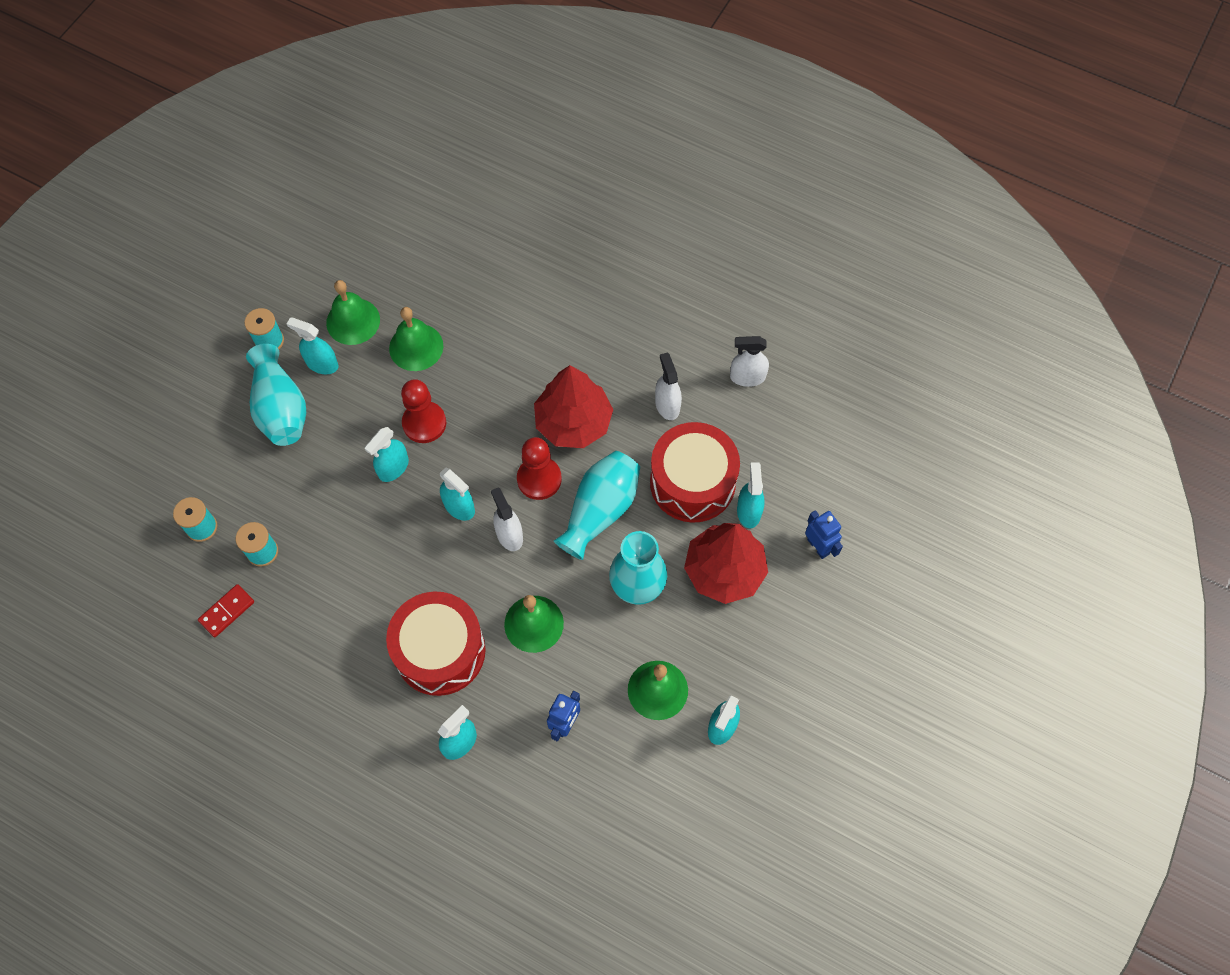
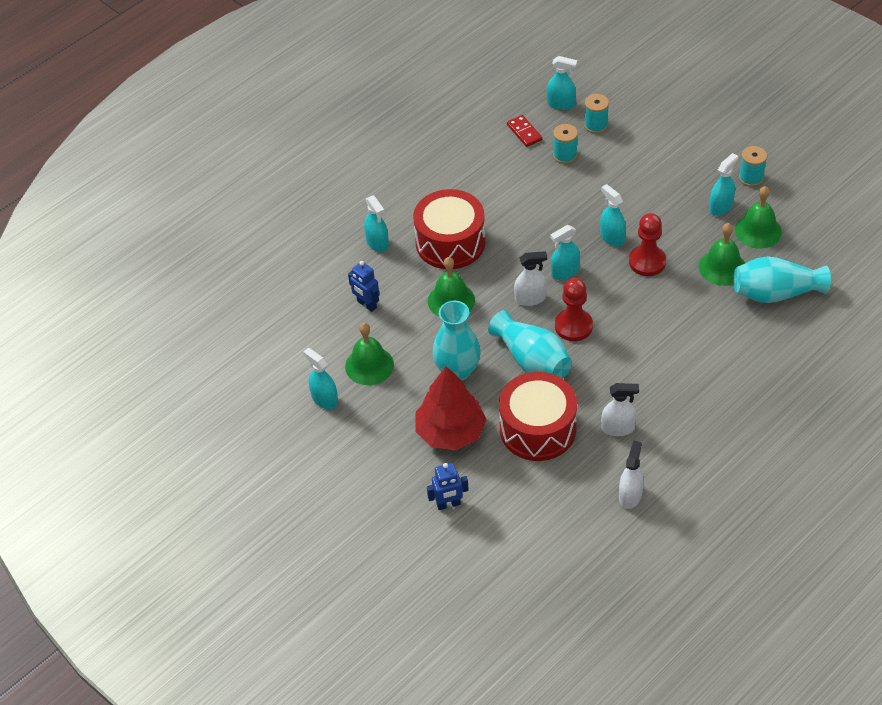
camera: 110 degrees right, 15 degrees down
turquoise vase [246,344,306,446] -> turquoise vase moved to [733,256,831,303]
red tree [534,365,613,448] -> none
turquoise spray bottle [737,462,764,528] -> turquoise spray bottle moved to [547,56,578,110]

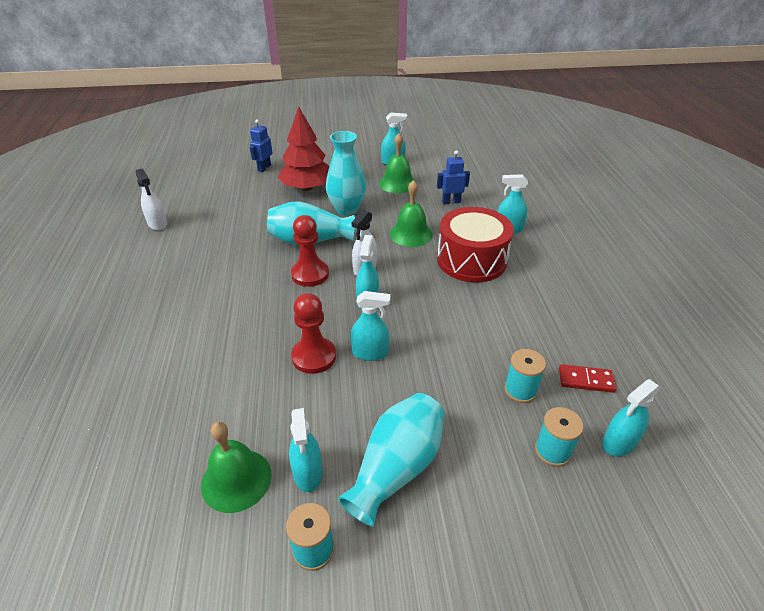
camera: 125 degrees right, 10 degrees down
red drum [499,372,577,461] -> none
white spray bottle [601,383,639,436] -> none
green bell [699,223,745,286] -> none
turquoise vase [733,256,831,303] -> turquoise vase moved to [337,393,445,527]

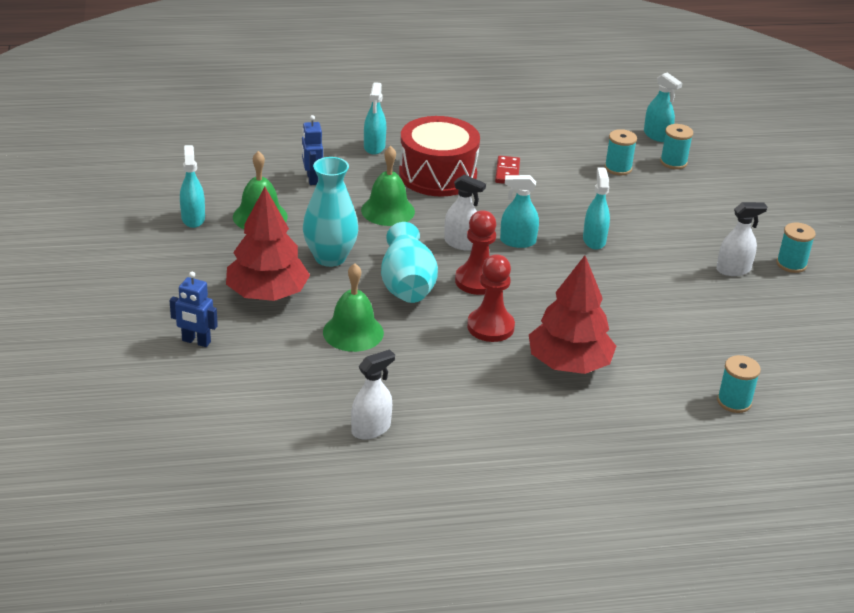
camera: 95 degrees left, 5 degrees down
green bell [201,422,272,513] -> green bell moved to [323,263,384,352]
turquoise spray bottle [289,408,323,492] -> white spray bottle [716,202,767,276]
red pawn [291,293,336,374] -> red pawn moved to [467,254,515,342]
turquoise vase [337,393,445,527] -> none
red domino [559,364,616,393] -> red domino moved to [495,156,520,184]
none -> red tree [529,256,616,374]
none -> turquoise spool [717,355,761,413]

